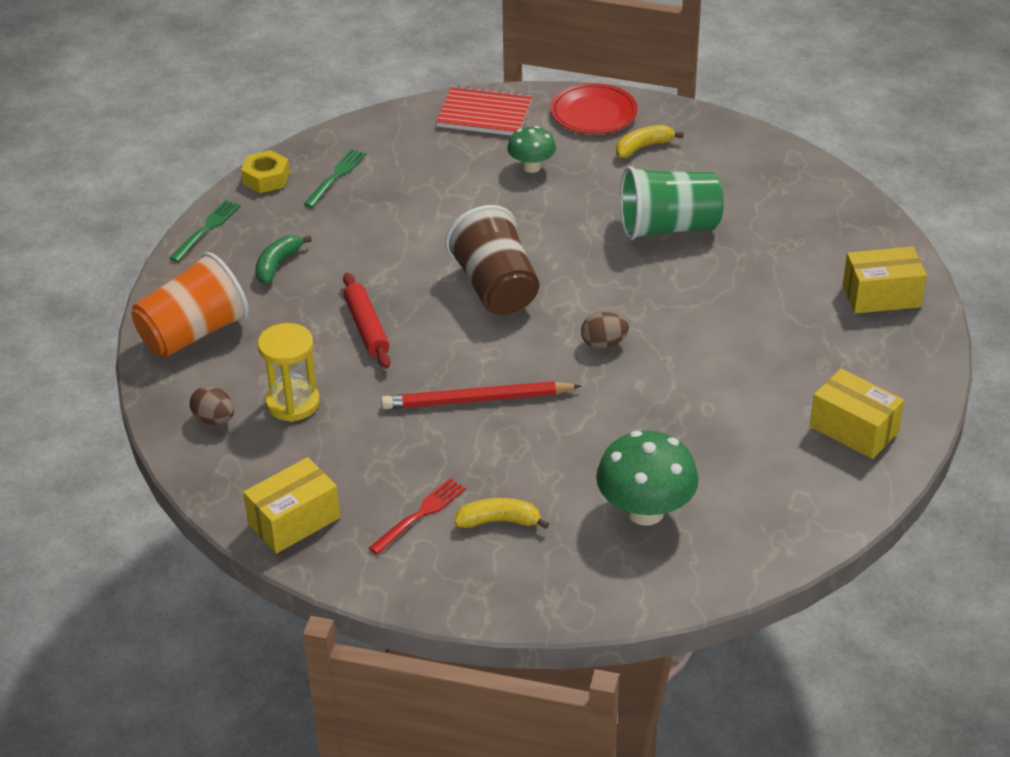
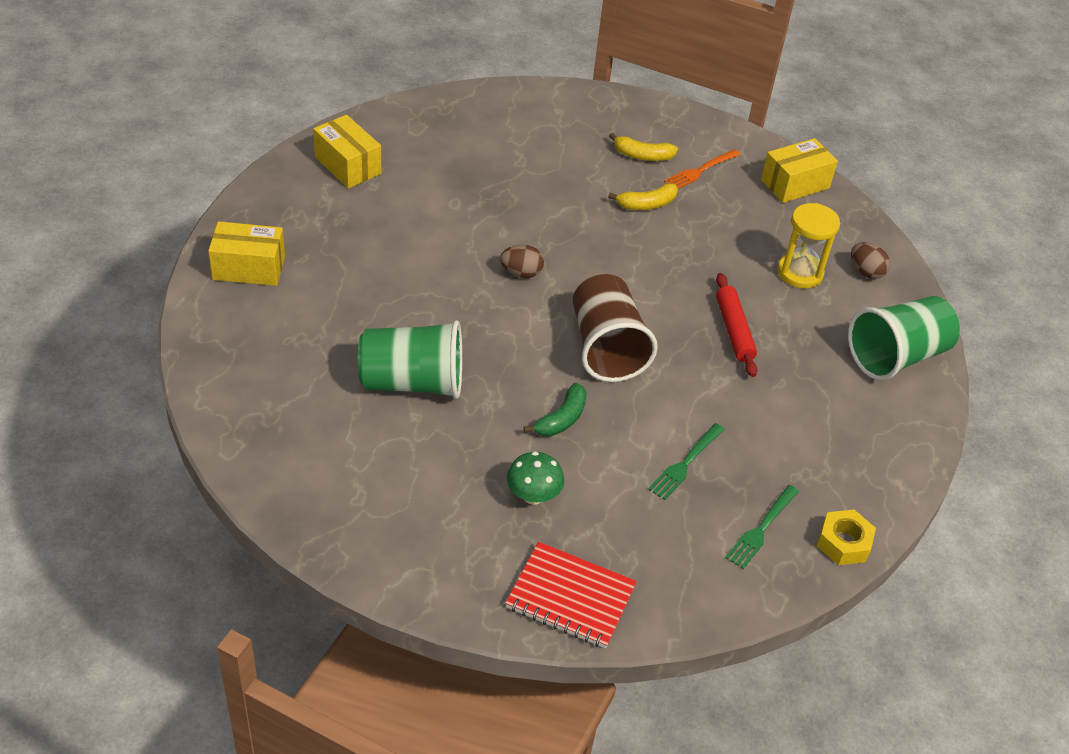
camera: 175 degrees left, 5 degrees up
orange cup [131,252,249,358] -> green cup [848,296,960,381]
green fork [169,200,241,262] -> green fork moved to [648,423,725,500]
green banana [255,235,312,284] -> green banana moved to [524,383,587,437]
red fork [369,478,466,555] -> orange fork [664,149,741,189]
red pencil [381,381,581,409] -> none
red plate [551,83,638,134] -> none
green mushroom [596,431,699,526] -> none
yellow banana [616,125,684,158] -> yellow banana moved to [608,183,678,210]

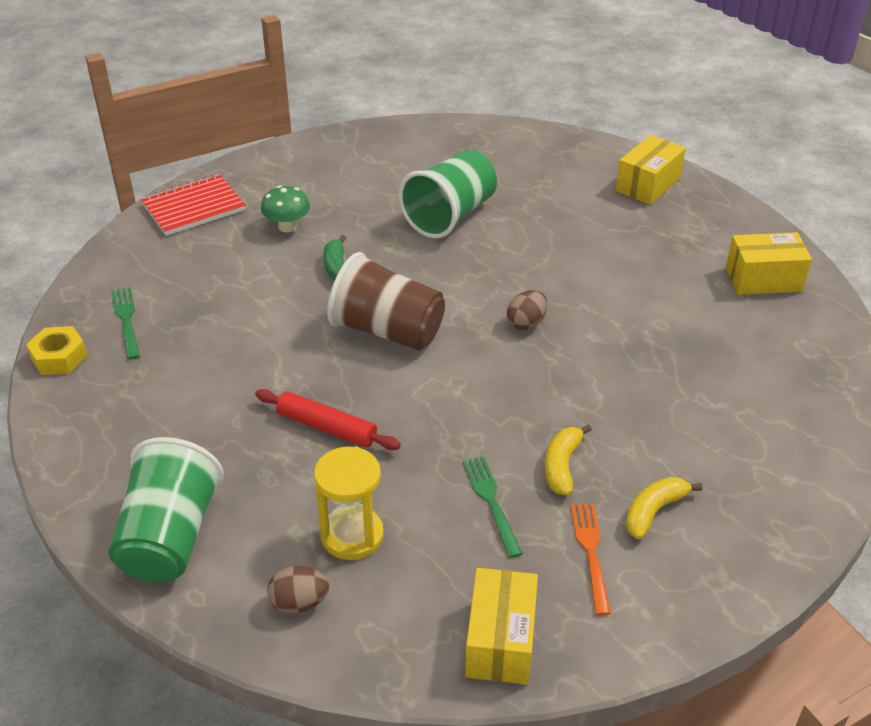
camera: 130 degrees right, 5 degrees down
green fork [648,423,725,500] -> green fork moved to [462,456,523,558]

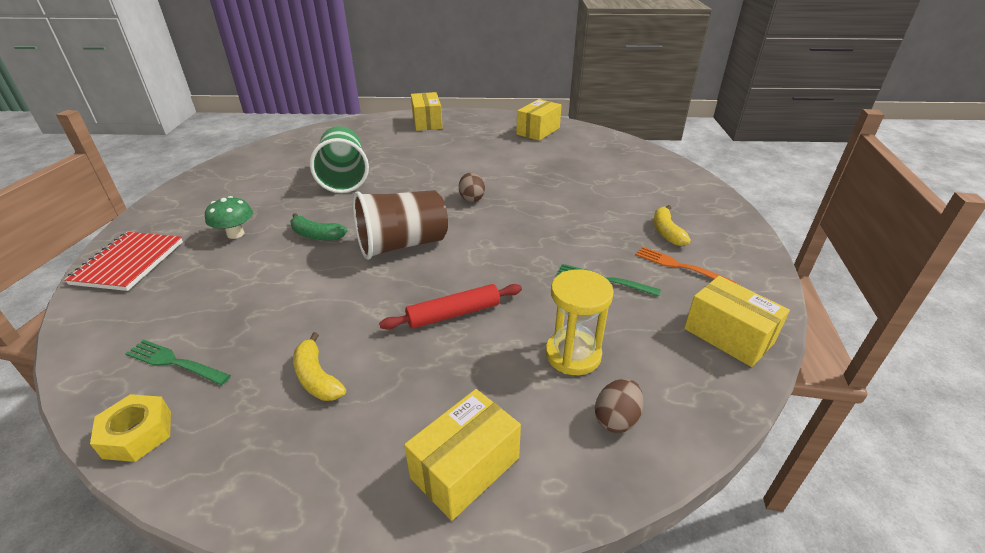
camera: 50 degrees left, 5 degrees down
green cup [109,437,224,582] -> yellow box [404,389,521,521]
yellow banana [545,424,592,496] -> yellow banana moved to [293,332,346,401]

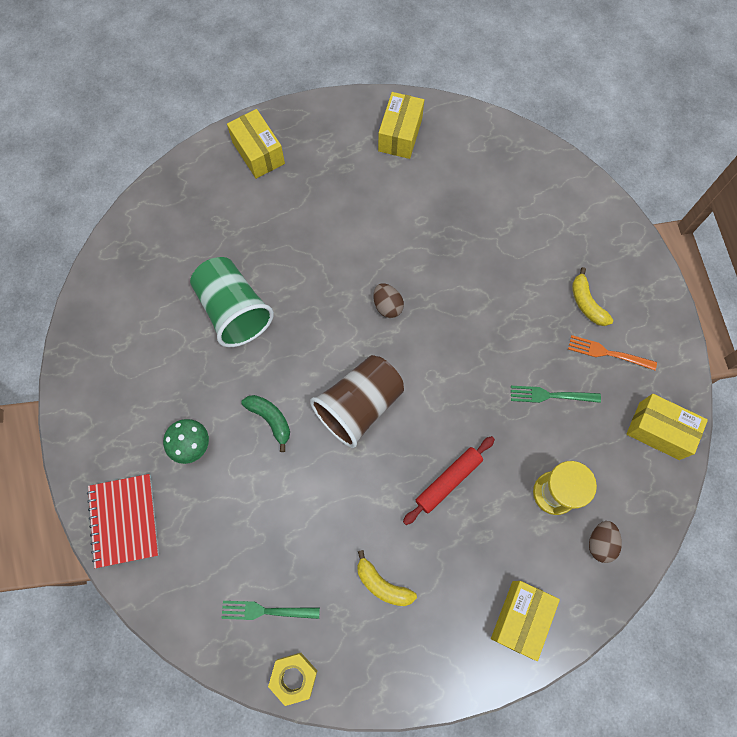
camera: 20 degrees left, 35 degrees up
green banana [291,213,348,240] -> green banana turned 135 degrees counterclockwise [242,395,290,452]

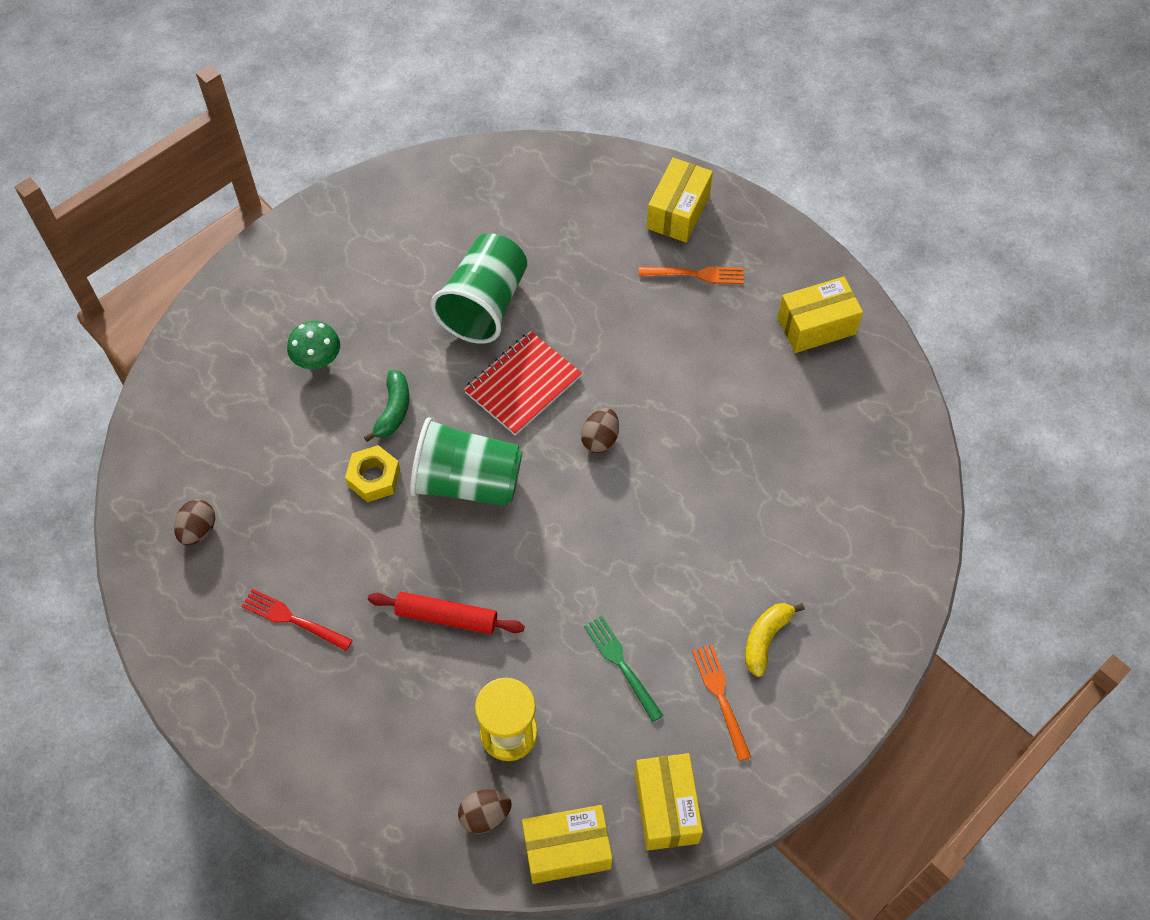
camera: 55 degrees right, 10 degrees down
red notebook [87,474,159,568] -> red notebook moved to [464,331,582,436]
green fork [221,601,320,620] -> brown egg [174,499,215,546]
yellow nut [268,653,317,706] -> yellow nut moved to [345,445,400,502]
brown cup [310,355,404,448] -> green cup [410,417,522,506]
yellow banana [357,550,417,606] -> red fork [242,589,352,651]
yellow box [491,581,560,661] -> yellow box moved to [522,805,612,884]
none -> orange fork [639,267,744,284]

